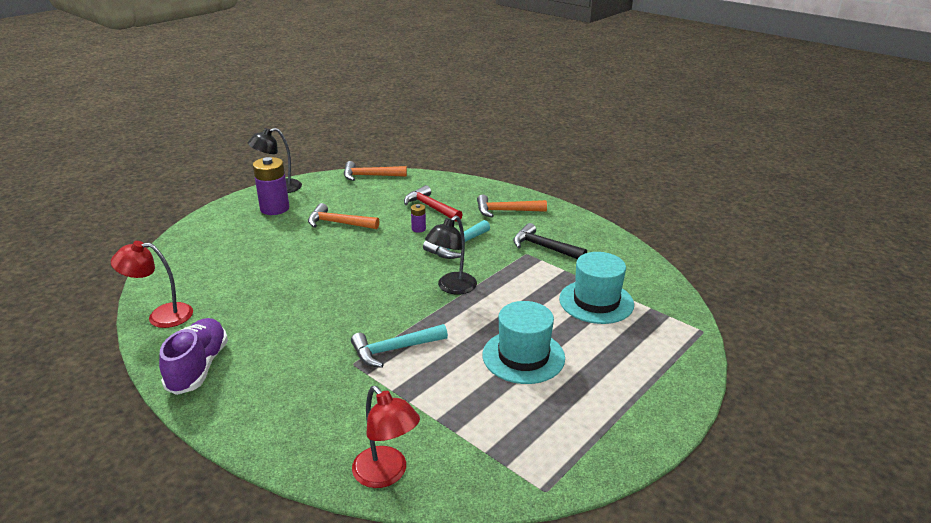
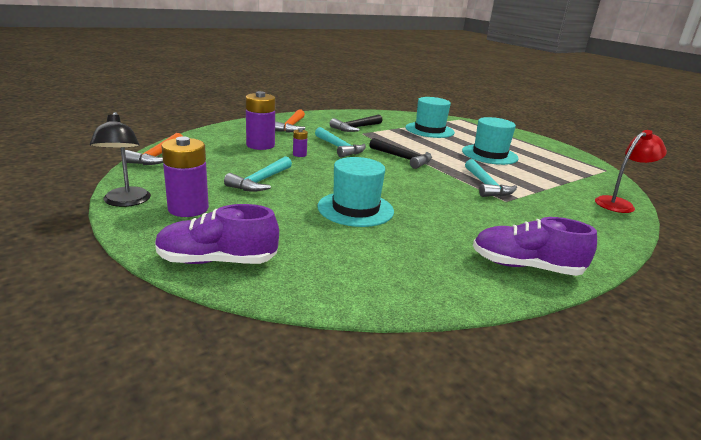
camera: 80 degrees left, 5 degrees down
red lamp [111,241,193,328] -> none
orange hammer [308,203,379,229] -> turquoise hammer [224,156,292,192]
red hammer [404,185,463,222] -> purple battery [245,91,275,150]
black lamp [425,215,477,294] -> black hammer [369,138,432,169]
none -> purple shoe [155,204,279,264]
none -> turquoise hat [317,157,394,227]

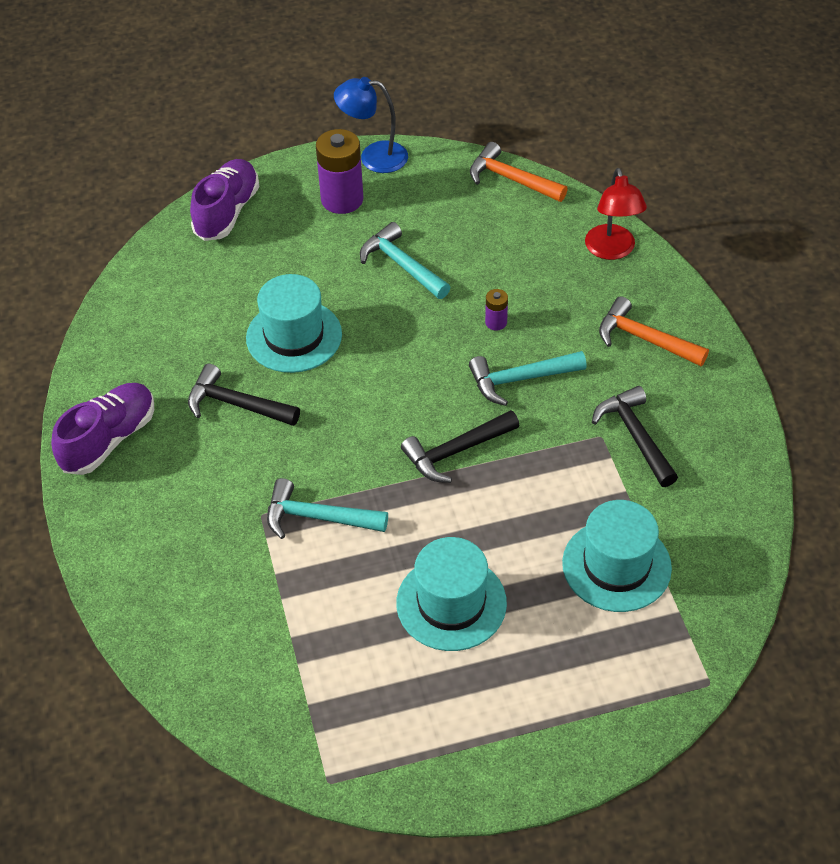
camera: 115 degrees right, 25 degrees up
black lamp [90,112,151,207] -> blue lamp [334,77,408,173]
purple battery [245,91,275,150] -> none
red lamp [595,130,667,213] -> red lamp moved to [585,168,647,260]
none -> black hammer [188,364,300,426]

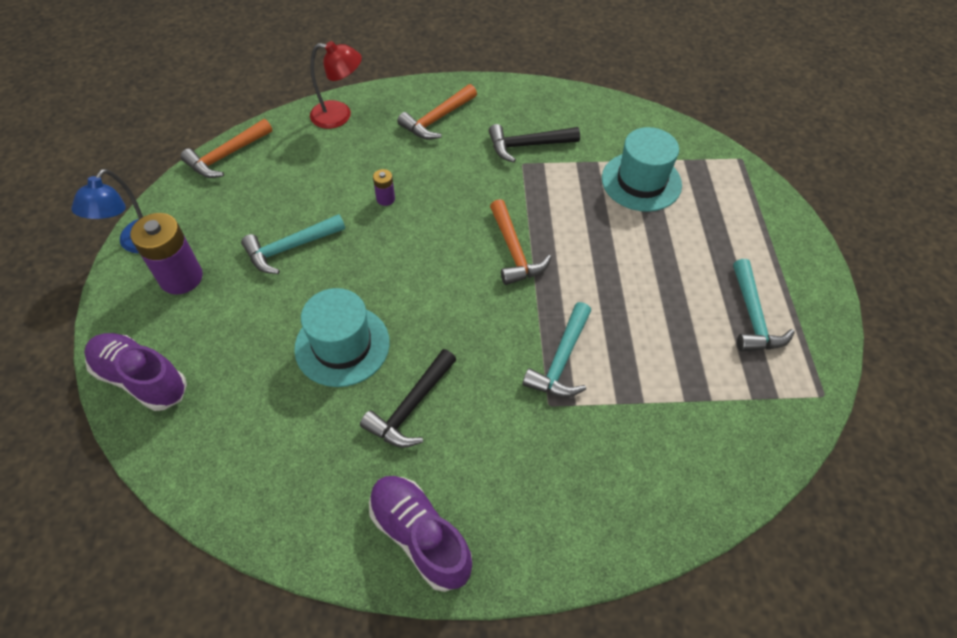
camera: 80 degrees left, 5 degrees up
turquoise hat [396,537,507,651] -> none
black hammer [401,410,520,483] -> orange hammer [490,199,551,285]
turquoise hammer [469,351,587,406] -> turquoise hammer moved to [733,259,795,352]

